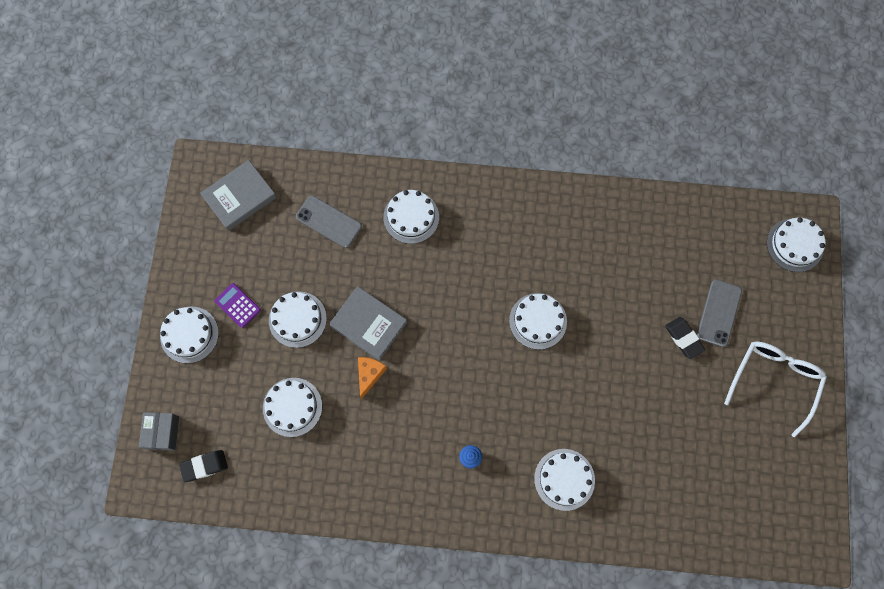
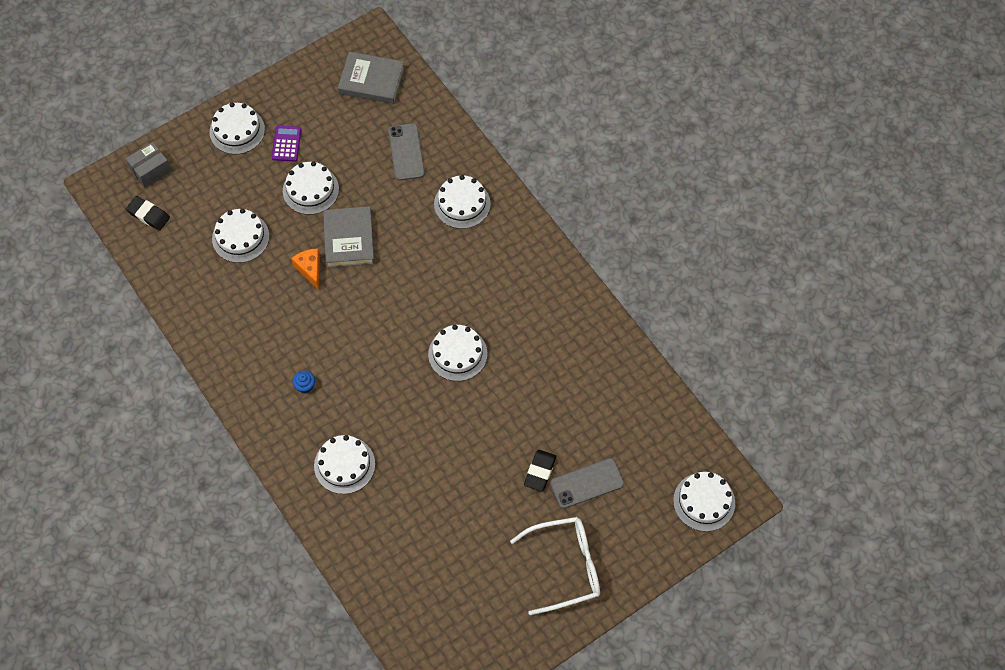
camera: 50 degrees right, 10 degrees down
orange cheese [358,357,387,399] -> orange cheese turned 90 degrees counterclockwise [291,248,320,290]

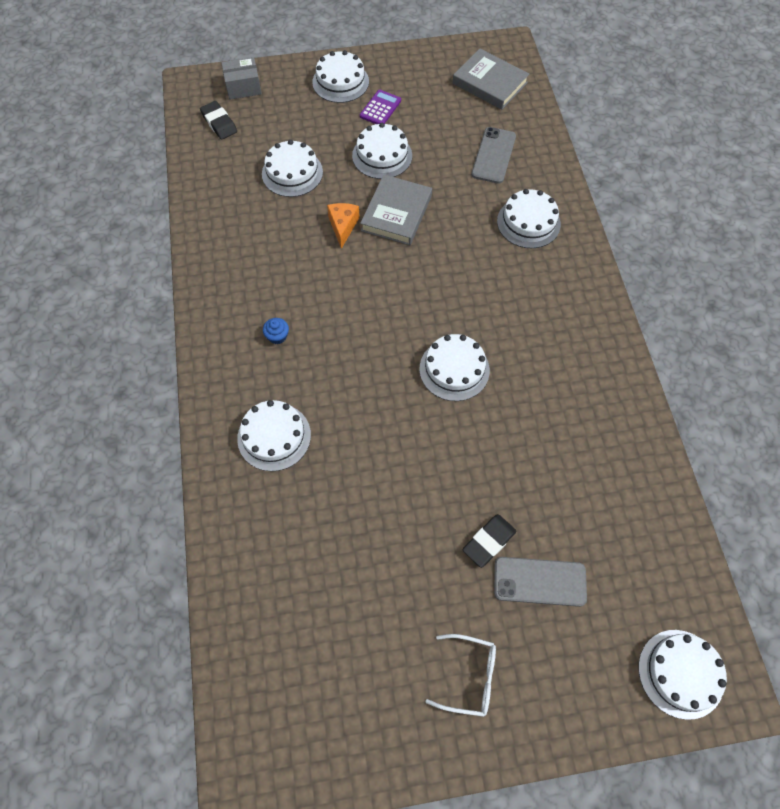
camera: 25 degrees right, 0 degrees up
white glasses [510,517,600,615] -> white glasses [425,634,496,717], size x0.61

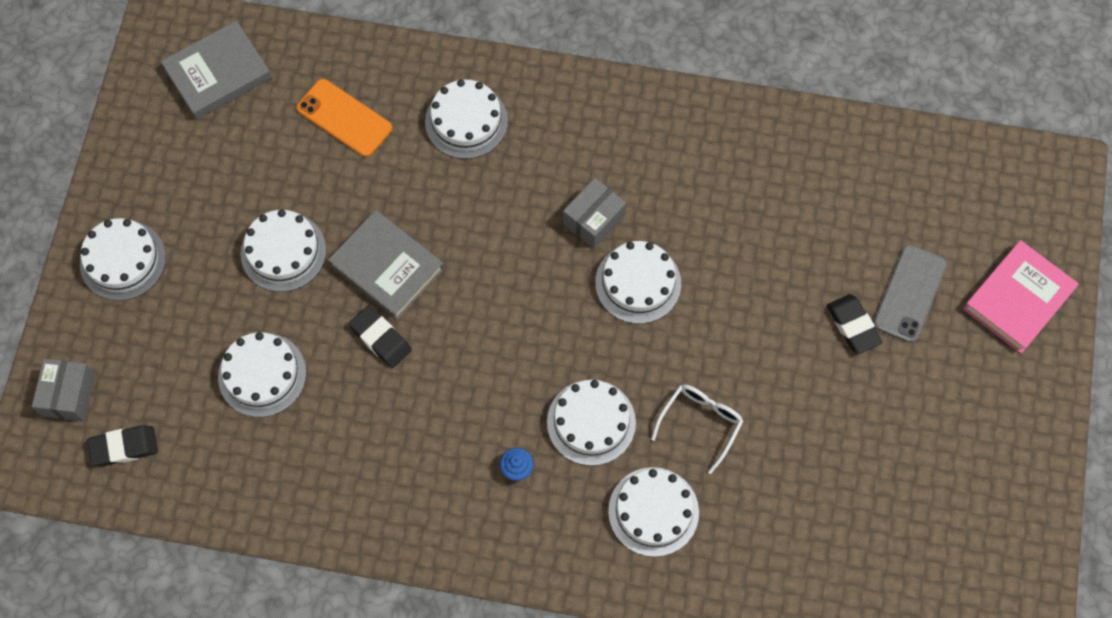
camera: 70 degrees left, 5 degrees up
orange cheese [327,203,360,249] -> black eraser [349,306,412,368]
purple calculator [360,90,401,124] -> none
white glasses [425,634,496,717] -> white glasses moved to [651,384,743,474]
grey phone [471,127,516,184] -> orange phone [297,79,392,157]
white cake [639,630,727,720] -> white cake moved to [547,380,636,466]
none -> grey box [563,178,626,248]
none -> pink book [963,240,1079,354]

